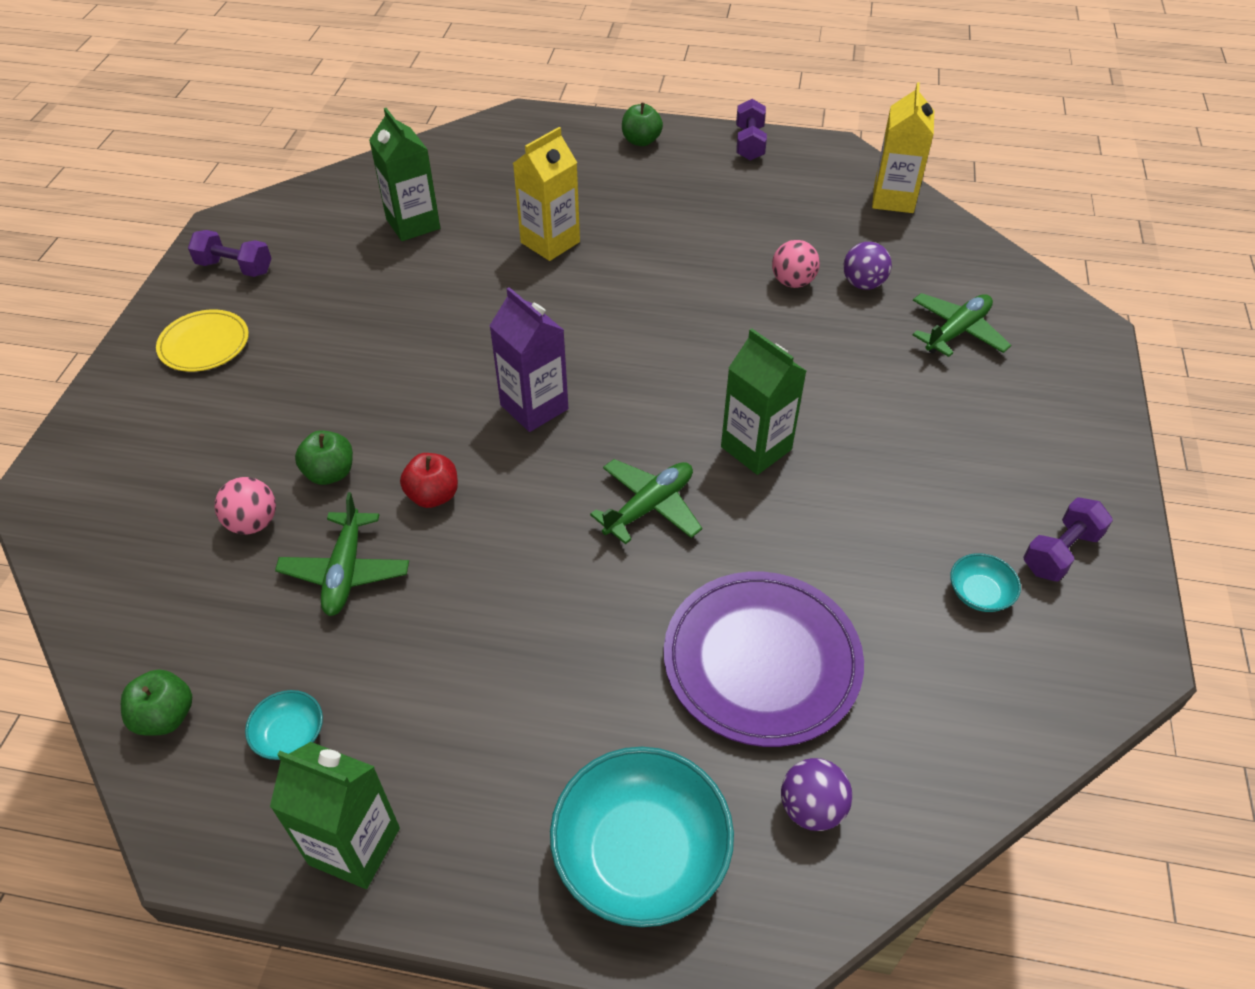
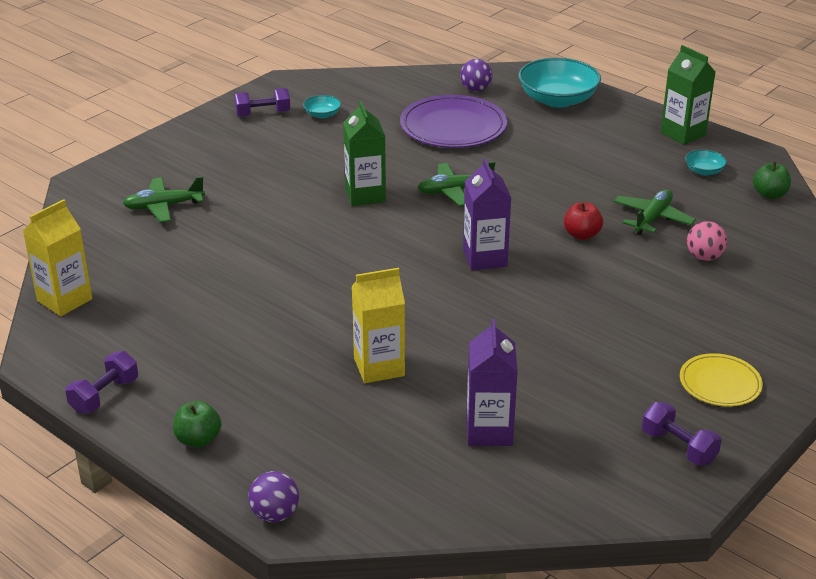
camera: 150 degrees left, 15 degrees down
green apple [295,430,353,485] -> none
green carton [369,108,440,241] -> purple carton [467,319,518,446]
pink ball [772,240,820,288] -> none
purple ball [843,242,892,290] -> purple ball moved to [248,471,299,522]

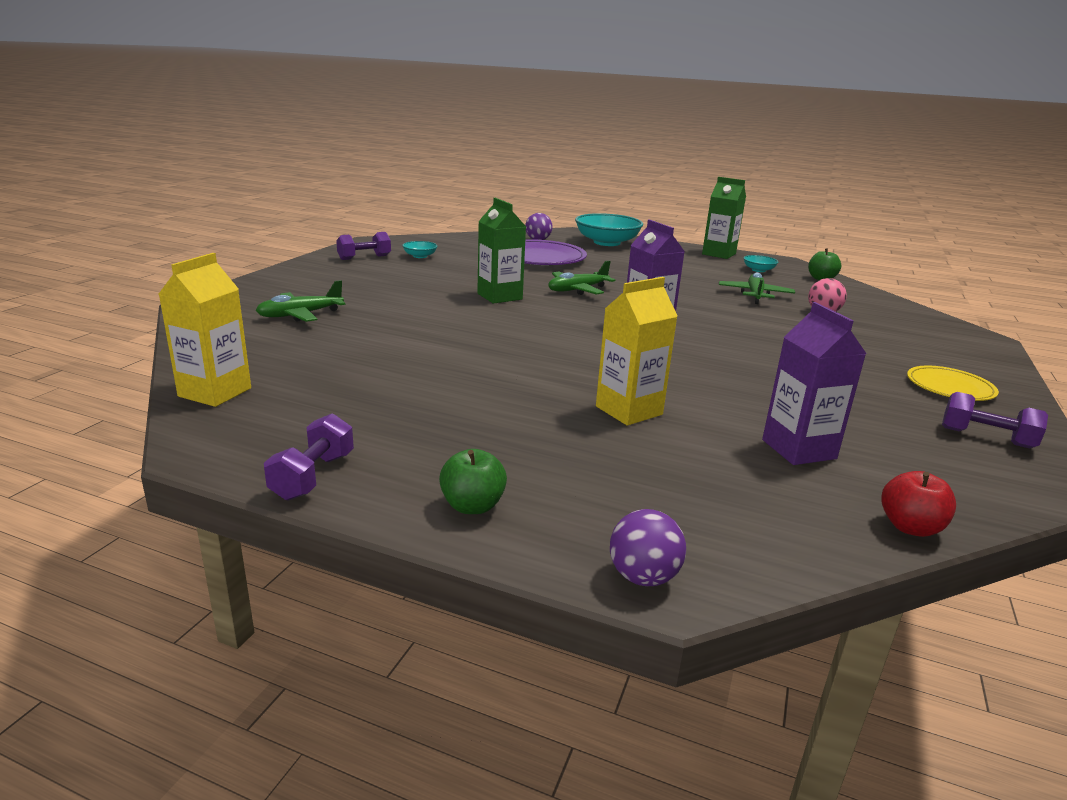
camera: 20 degrees left, 10 degrees down
red apple [564,202,603,240] -> red apple moved to [881,471,956,537]

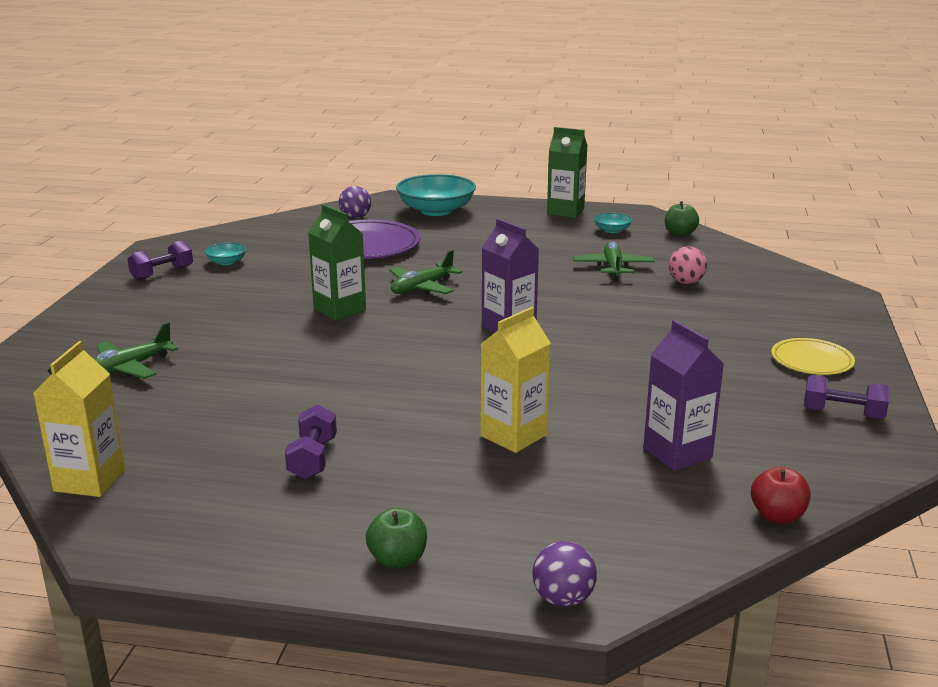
camera: 10 degrees left, 0 degrees up
purple dumbbell [264,413,354,501] -> purple dumbbell moved to [285,405,337,480]

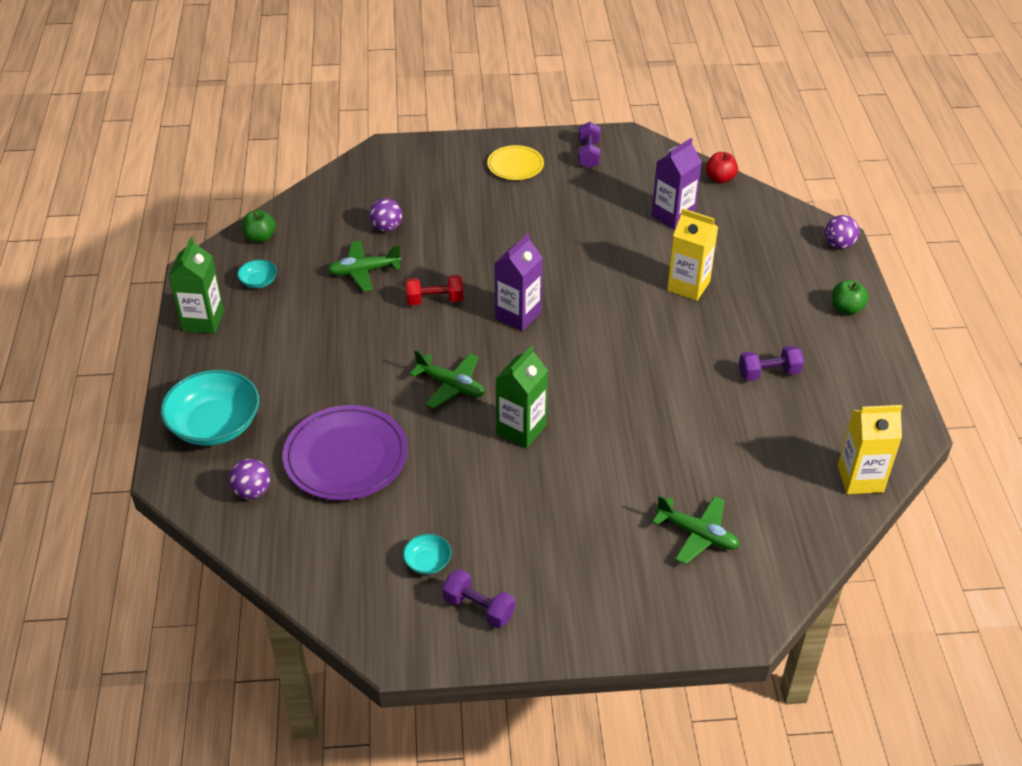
camera: 105 degrees left, 20 degrees up
pink ball [669,246,707,284] -> purple ball [369,198,402,232]
none -> red dumbbell [406,275,463,305]

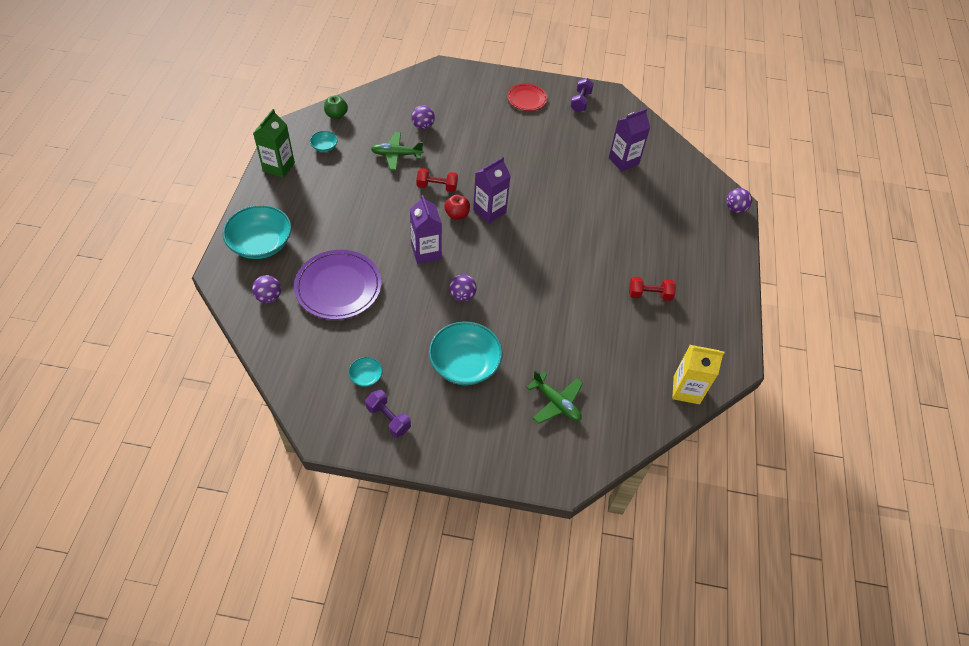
camera: 10 degrees right, 10 degrees up
green plane [409,350,485,409] -> purple carton [410,195,442,264]
yellow plate [487,145,544,180] -> red plate [507,83,548,111]
green carton [496,345,548,448] -> purple ball [449,274,477,302]
yellow carton [667,208,718,301] -> none
red apple [705,152,738,184] -> red apple moved to [444,194,470,220]
purple dumbbell [739,345,804,381] -> red dumbbell [629,277,676,301]
green apple [832,280,869,315] -> none
none -> turquoise bowl [429,322,503,385]

